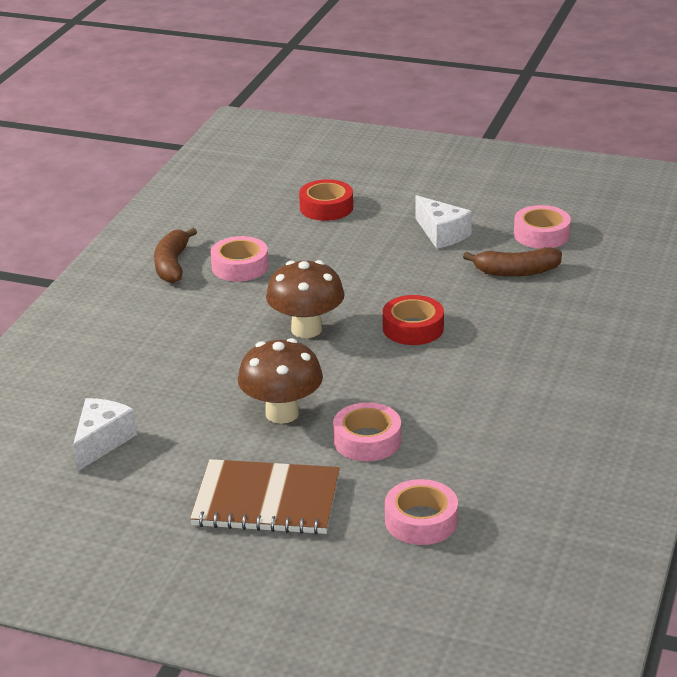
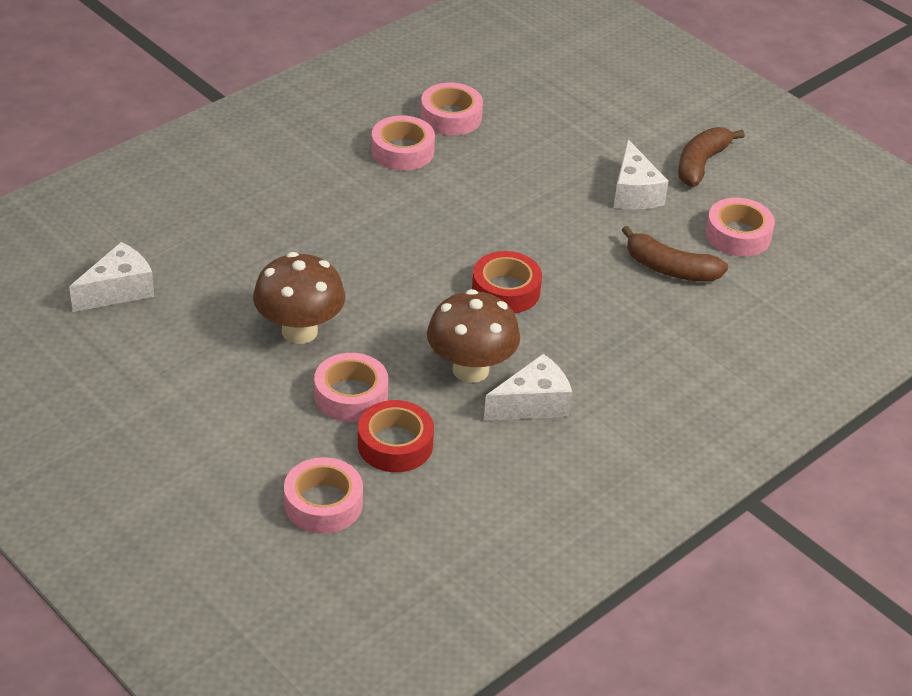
camera: 25 degrees right, 10 degrees up
brown banana [154,228,197,283] -> brown banana moved to [678,127,745,187]
brown notebook [190,459,340,535] -> none
brown mushroom [266,260,345,338] -> brown mushroom moved to [427,289,520,383]
red tape [299,179,353,221] -> red tape moved to [358,400,434,472]
none -> pink tape [421,82,483,136]
none -> white cheese [484,354,572,421]

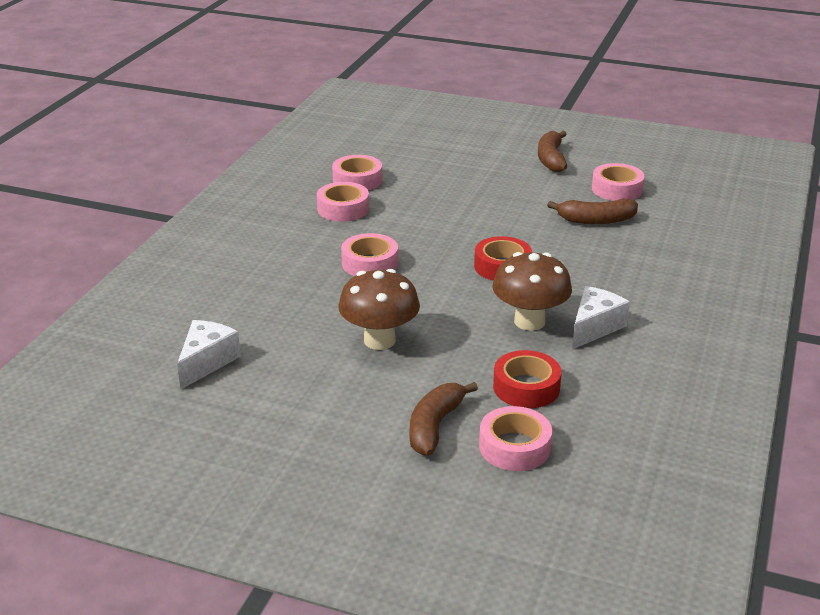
camera: 25 degrees left, 10 degrees down
pink tape [314,353,388,422] -> pink tape moved to [341,233,398,276]
white cheese [613,140,669,210] -> none
none -> brown banana [410,382,478,456]

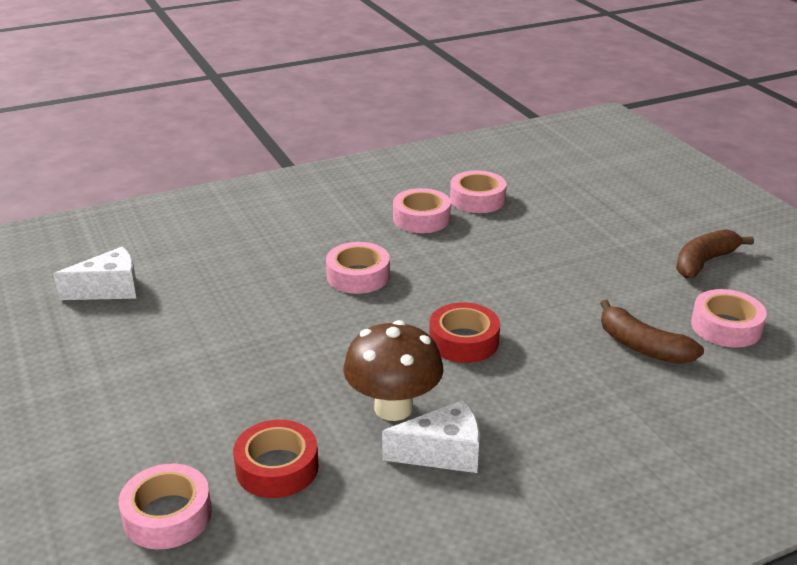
camera: 45 degrees right, 0 degrees up
brown mushroom [339,269,420,350] -> none
brown banana [410,382,478,456] -> none

